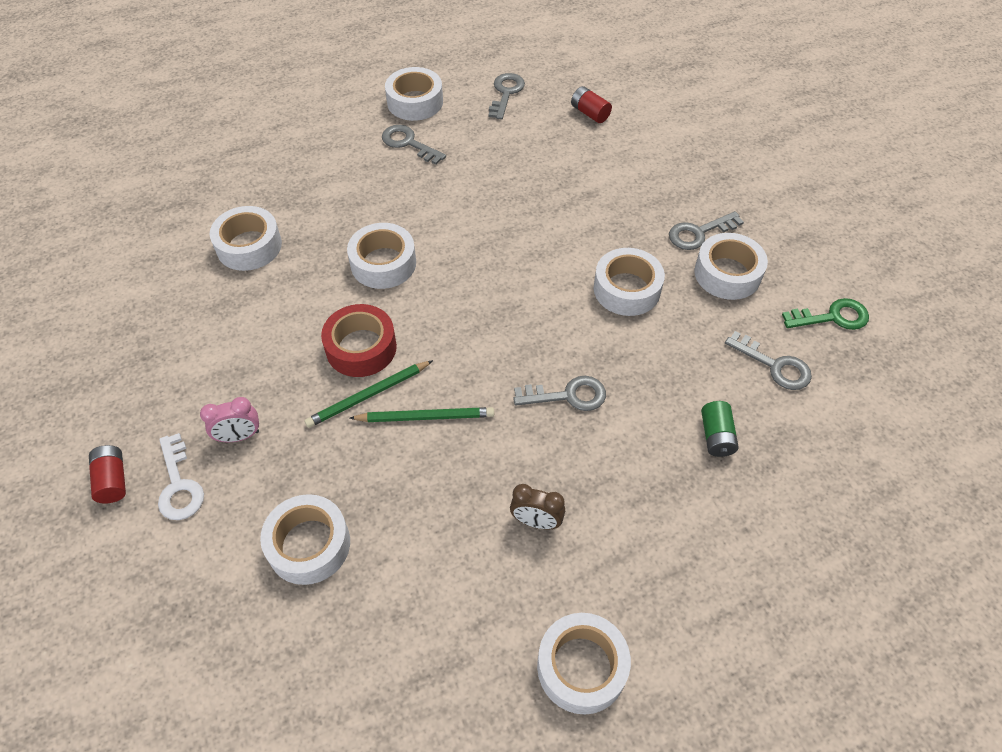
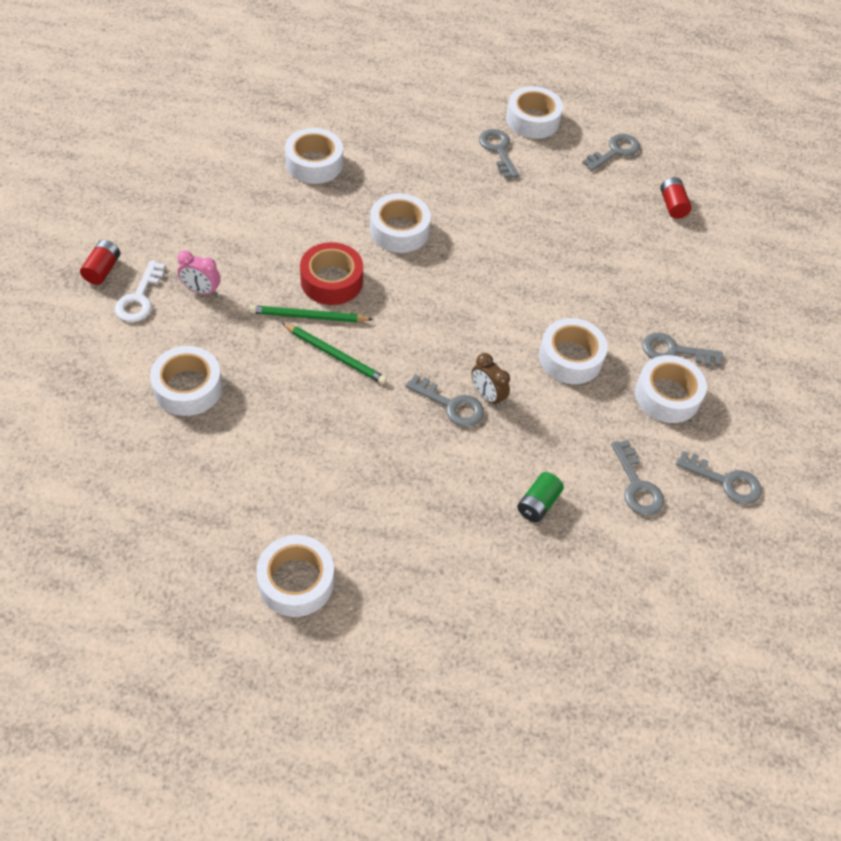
camera: 30 degrees right, 0 degrees up
brown clock [510,484,565,529] -> brown clock moved to [471,353,510,407]
green key [782,298,869,330] -> grey key [676,451,762,505]

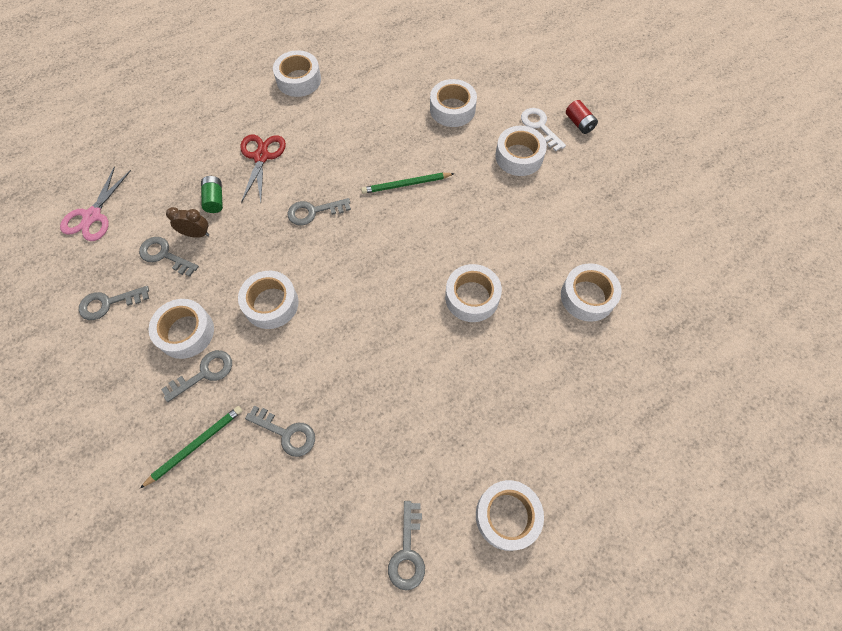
camera: 140 degrees right, 10 degrees up
pink clock [178,251,221,296] -> white tape [495,126,547,176]
green pencil [249,305,373,322] -> green pencil moved to [140,406,242,488]
red tape [300,242,363,305] -> none
brown clock [471,353,510,407] -> brown clock moved to [166,207,209,238]
grey key [479,129,519,178] -> grey key moved to [245,406,315,457]
red battery [660,177,692,219] -> none
none -> pink scissors [60,166,131,241]
none -> red scissors [240,135,286,203]

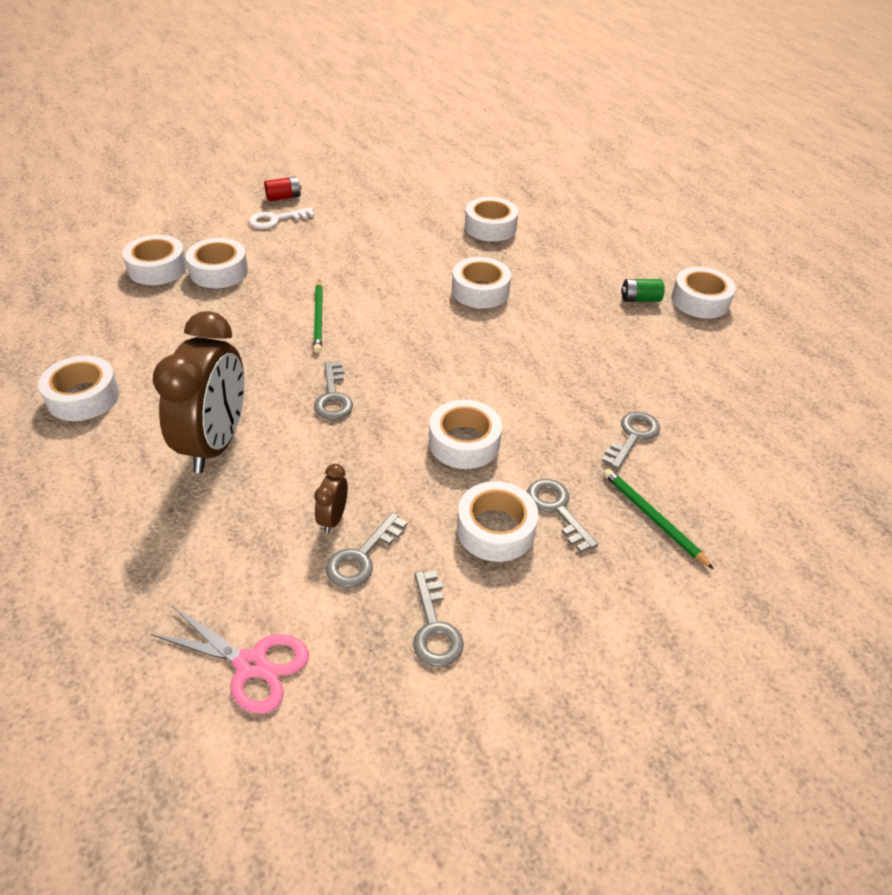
camera: 85 degrees left, 20 degrees down
green battery [201,176,223,213] -> green battery moved to [621,279,665,302]
red scissors [240,135,286,203] -> brown clock [153,311,244,473]
grey key [388,501,425,591] -> none
white tape [495,126,547,176] -> white tape moved to [122,235,187,285]

